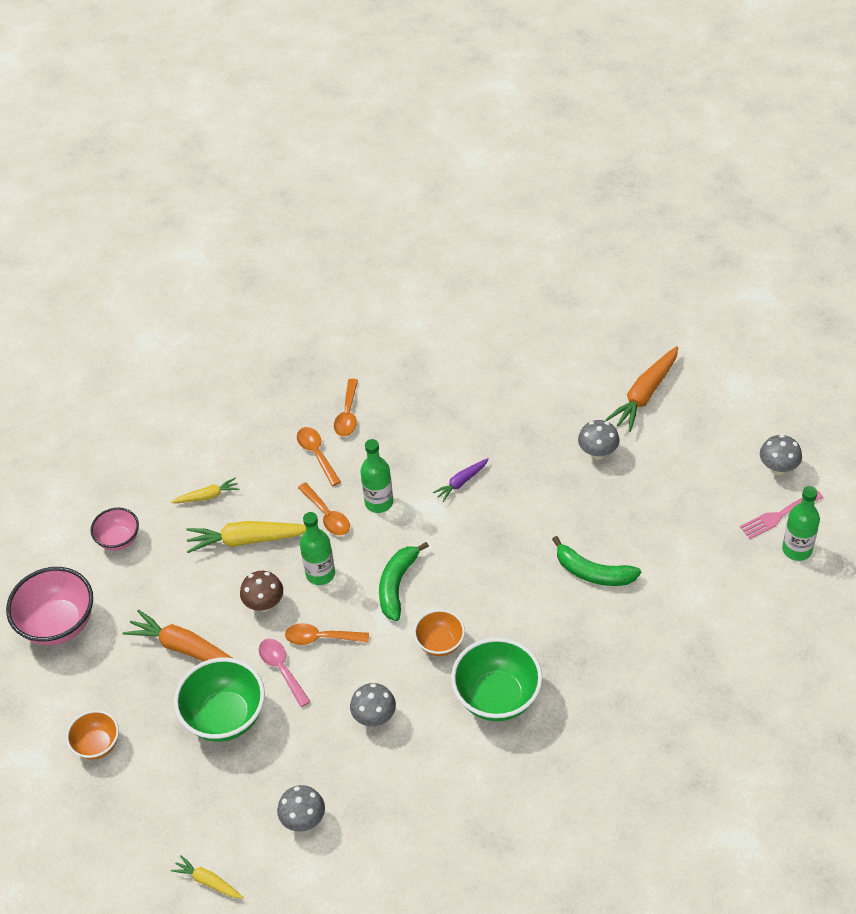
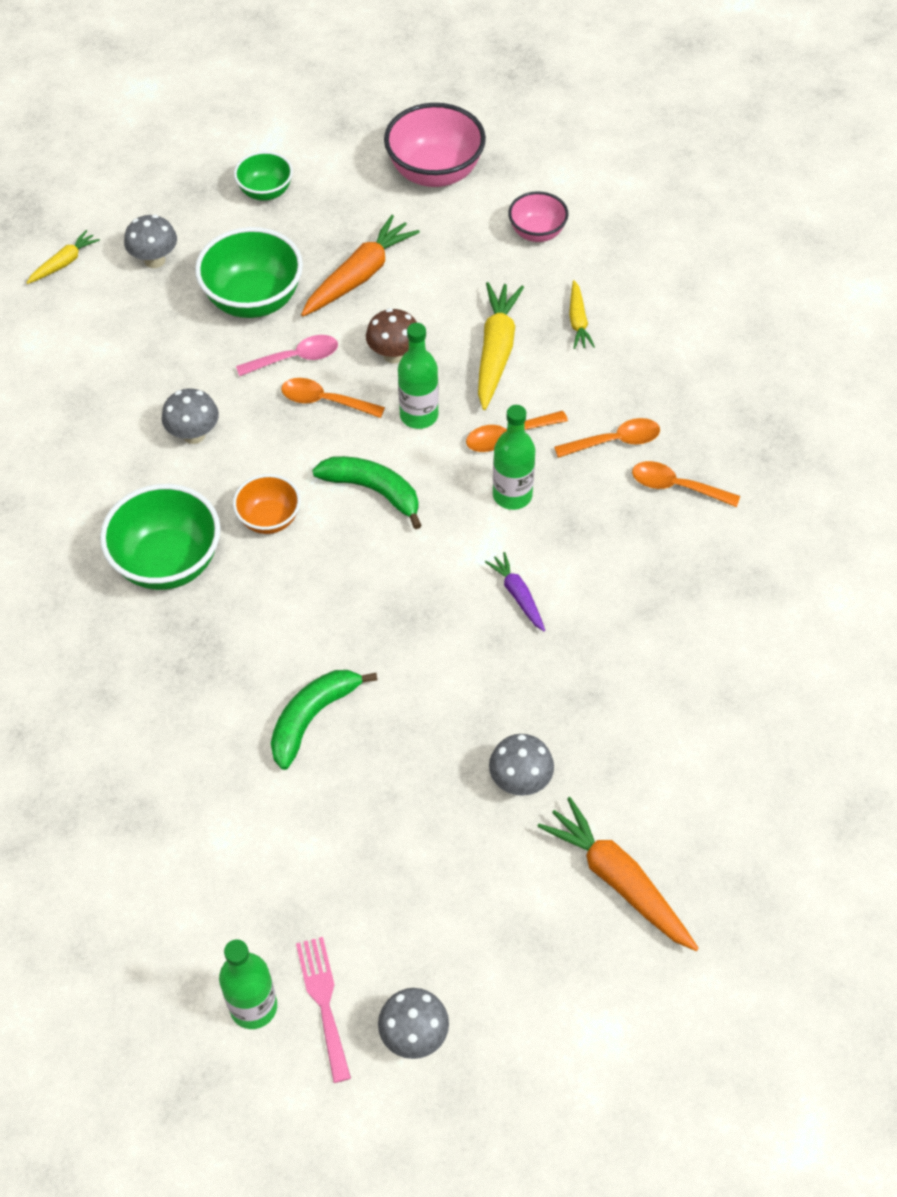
camera: 100 degrees right, 5 degrees up
orange bowl [66,710,119,759] -> green bowl [234,151,293,201]
grey mushroom [277,785,325,832] -> grey mushroom moved to [124,214,177,268]
orange spoon [285,623,369,645] -> orange spoon turned 90 degrees counterclockwise [281,378,385,418]

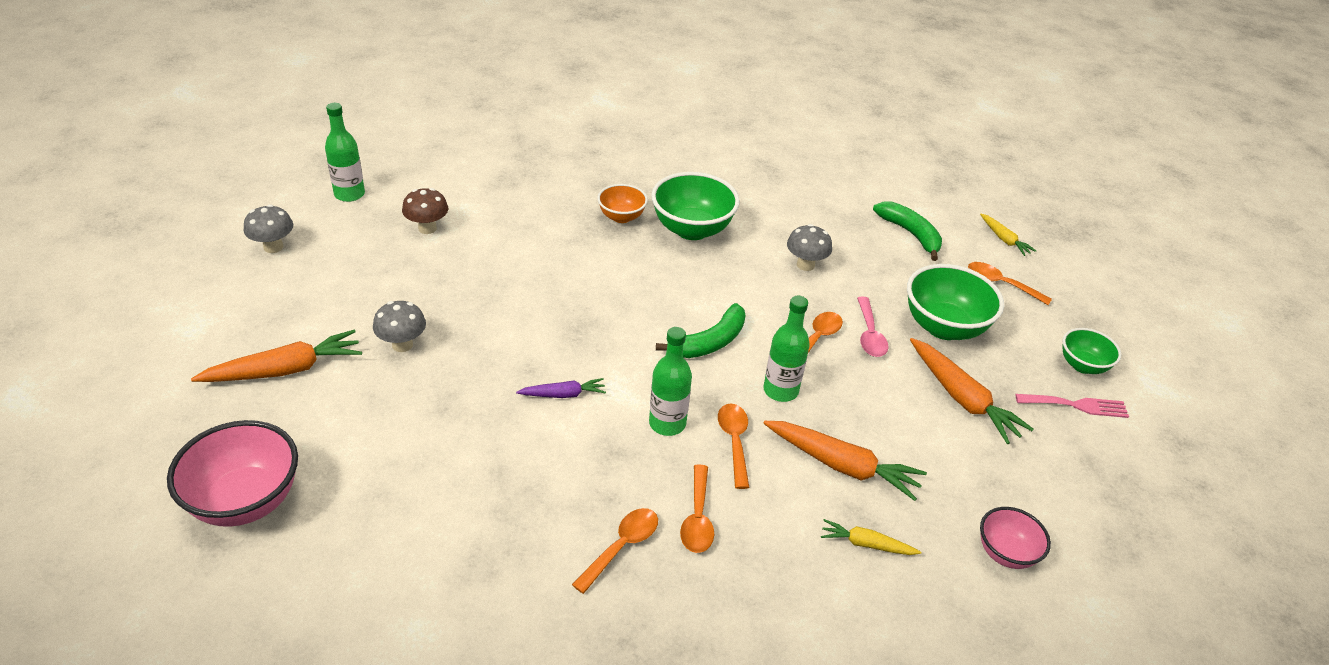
camera: 105 degrees right, 15 degrees down
grey mushroom [124,214,177,268] -> orange spoon [968,262,1052,305]
orange bowl [233,474,301,534] -> orange bowl moved to [597,184,648,223]
green banana [271,670,377,770] -> green banana moved to [873,201,942,261]
pink fork [296,937,351,1083] -> pink fork moved to [1015,394,1129,418]
brown mushroom [366,308,417,363] -> brown mushroom moved to [402,188,448,234]
pink bowl [384,103,486,187] -> pink bowl moved to [167,420,298,527]
yellow carrot [478,282,524,410] -> orange carrot [763,421,927,501]

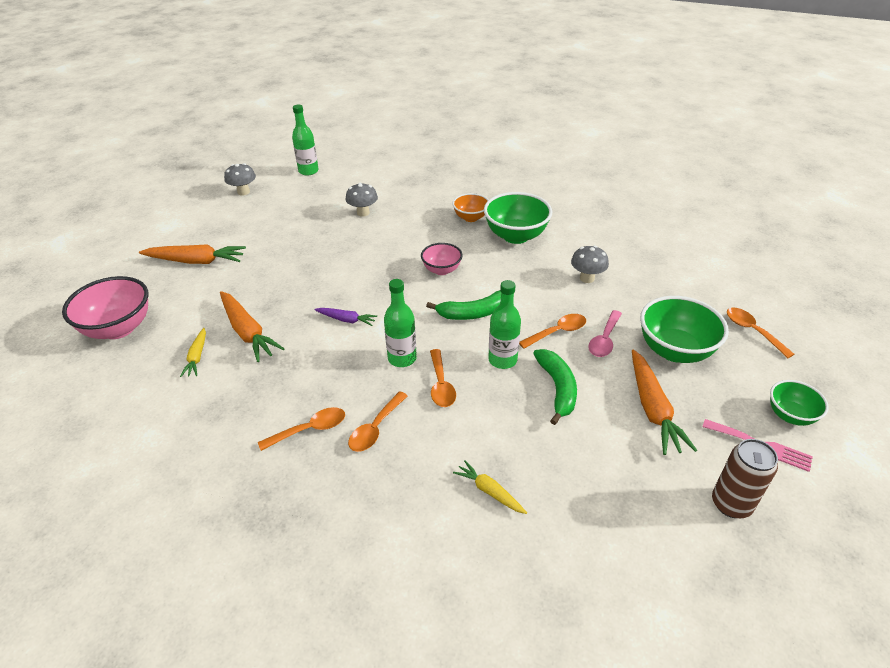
camera: 30 degrees right, 0 degrees up
grey mushroom [373,301,426,352] -> grey mushroom moved to [345,183,378,217]
brown mushroom [402,188,448,234] -> none
orange spoon [718,403,749,489] -> orange spoon turned 150 degrees clockwise [430,349,456,407]
orange carrot [763,421,927,501] -> orange carrot moved to [220,291,285,362]
green banana [873,201,942,261] -> green banana moved to [533,349,577,425]
yellow carrot [980,214,1036,256] -> yellow carrot moved to [180,328,206,377]
pink bowl [980,507,1051,569] -> pink bowl moved to [421,243,463,275]
none -> brown can [712,439,778,518]

